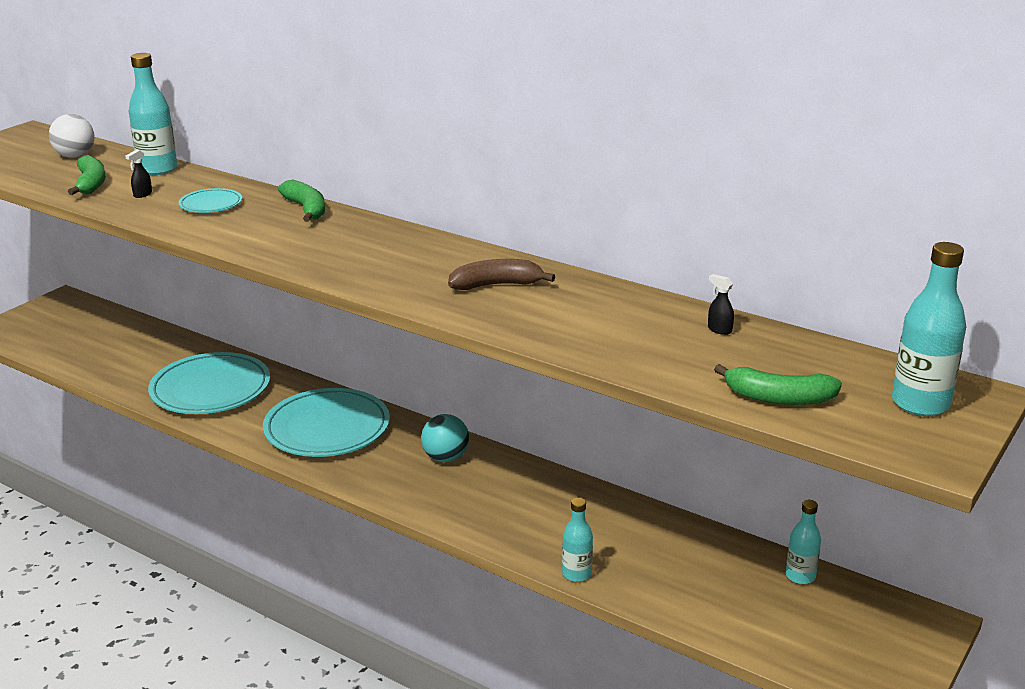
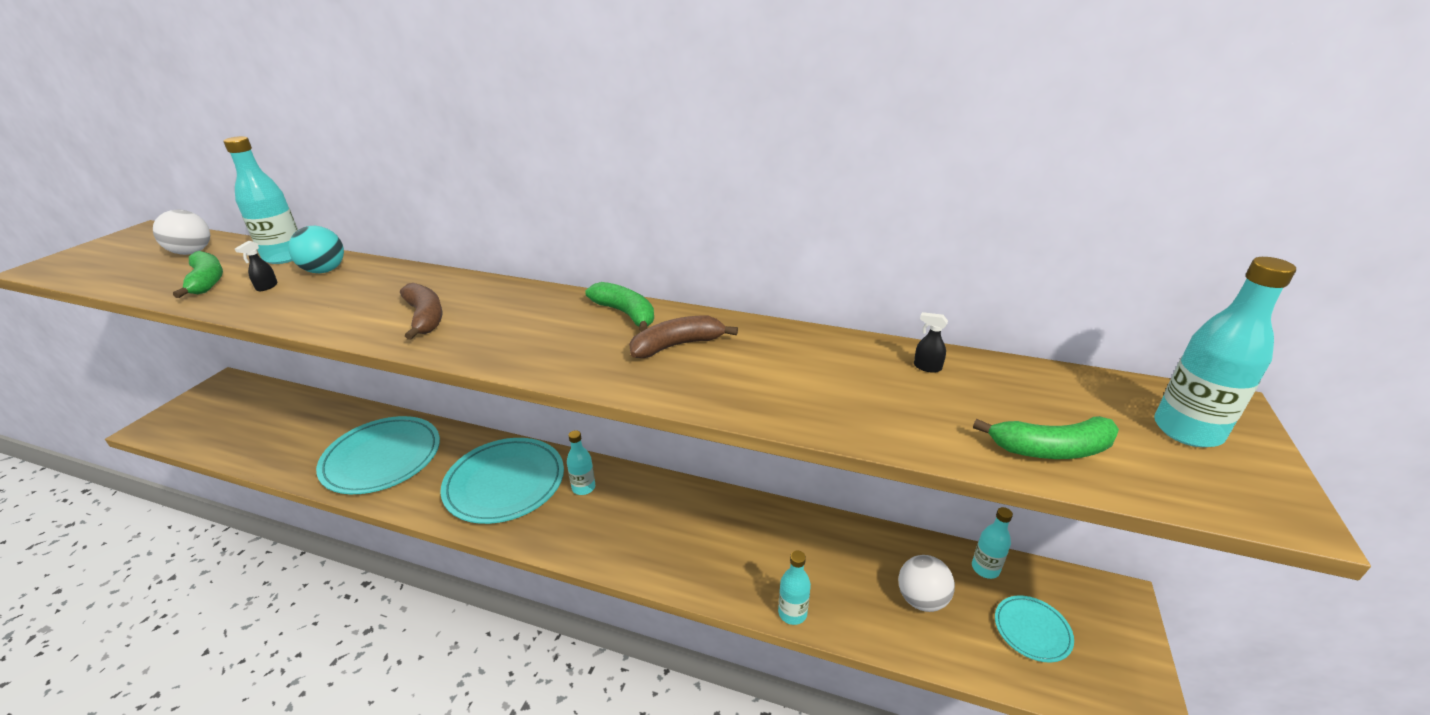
camera: 15 degrees left, 5 degrees up
turquoise plate [178,188,242,213] -> turquoise plate moved to [995,595,1074,663]
green banana [278,179,325,222] -> green banana moved to [585,282,654,332]
turquoise ball [421,414,469,462] -> turquoise ball moved to [288,226,344,273]
none -> brown banana [400,283,443,340]
none -> turquoise bottle [567,430,595,495]
none -> white ball [898,555,955,612]

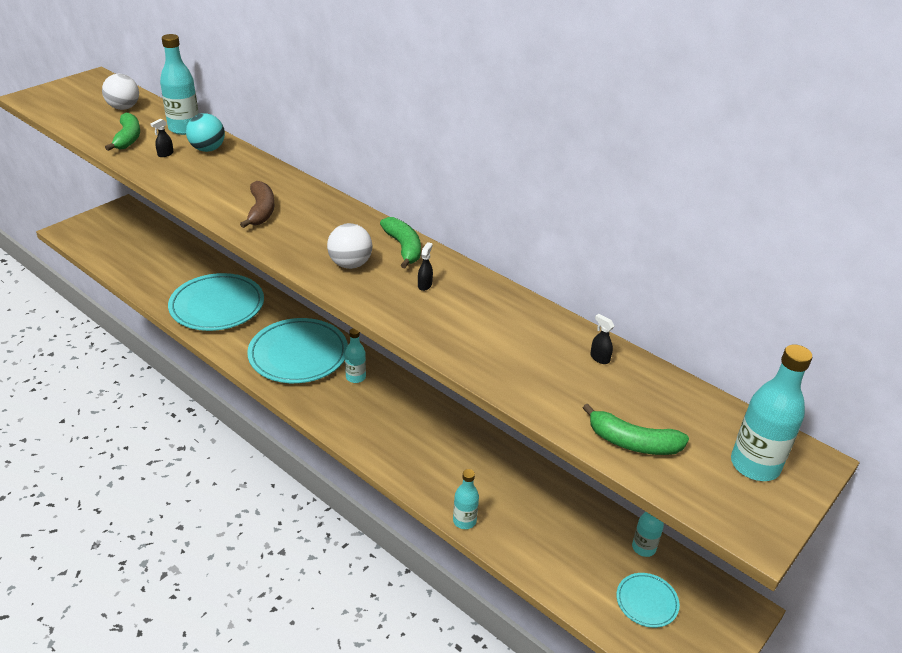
camera: 20 degrees right, 5 degrees up
brown banana [629,316,738,358] -> black spray bottle [418,242,433,291]
white ball [898,555,955,612] -> white ball moved to [327,223,372,269]

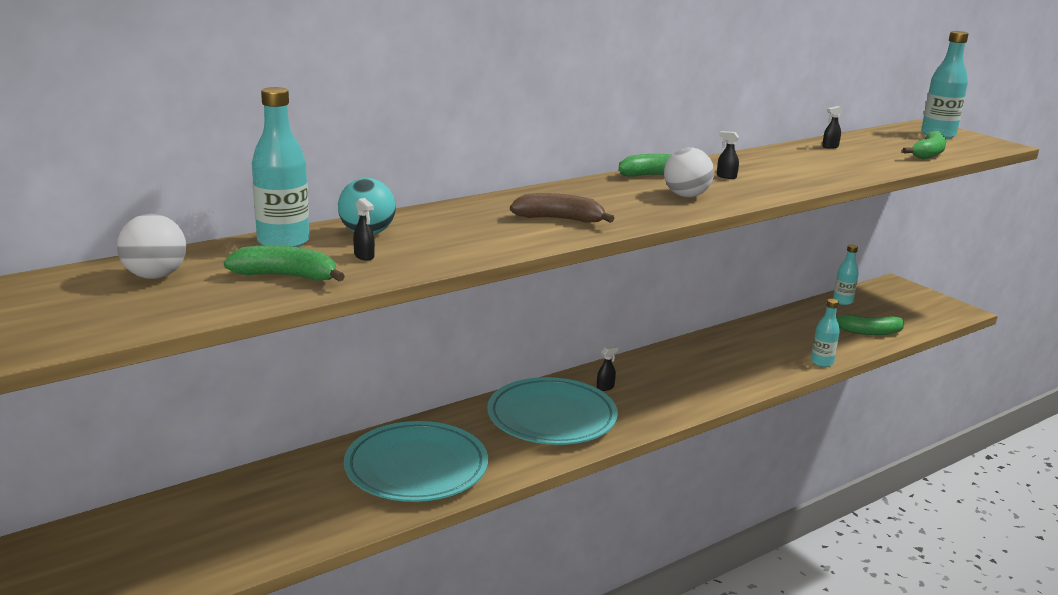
camera: 75 degrees left, 15 degrees down
turquoise bottle [345,328,366,383] -> black spray bottle [597,346,619,391]
turquoise plate [616,573,680,628] -> none
none -> green banana [836,314,904,335]

